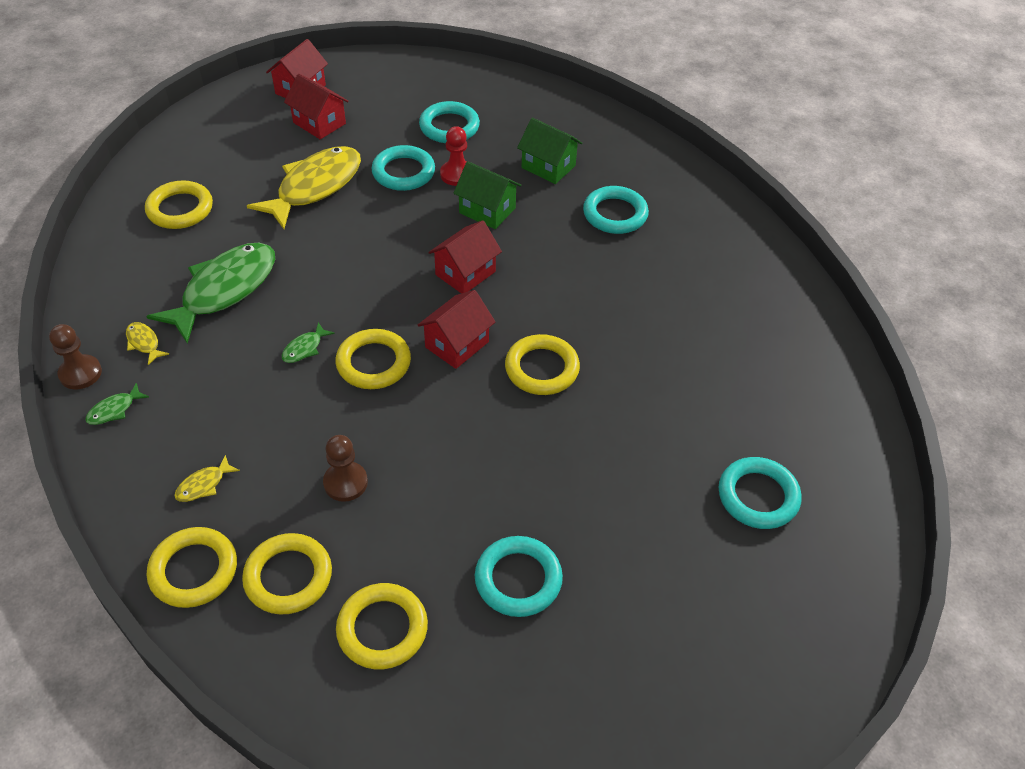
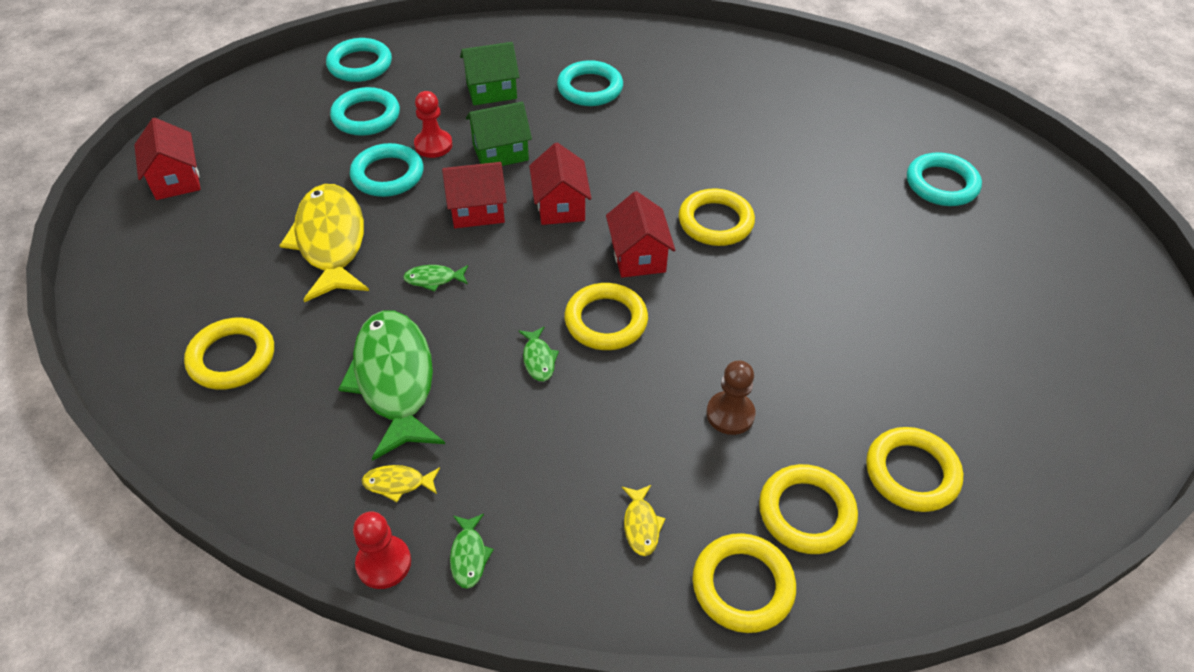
camera: 50 degrees left, 0 degrees up
brown pawn [49,324,102,389] -> red pawn [353,511,411,589]
red house [284,74,349,139] -> red house moved to [442,162,507,228]
turquoise ring [475,536,563,617] -> turquoise ring moved to [326,38,392,82]
none -> green fish [403,265,468,292]

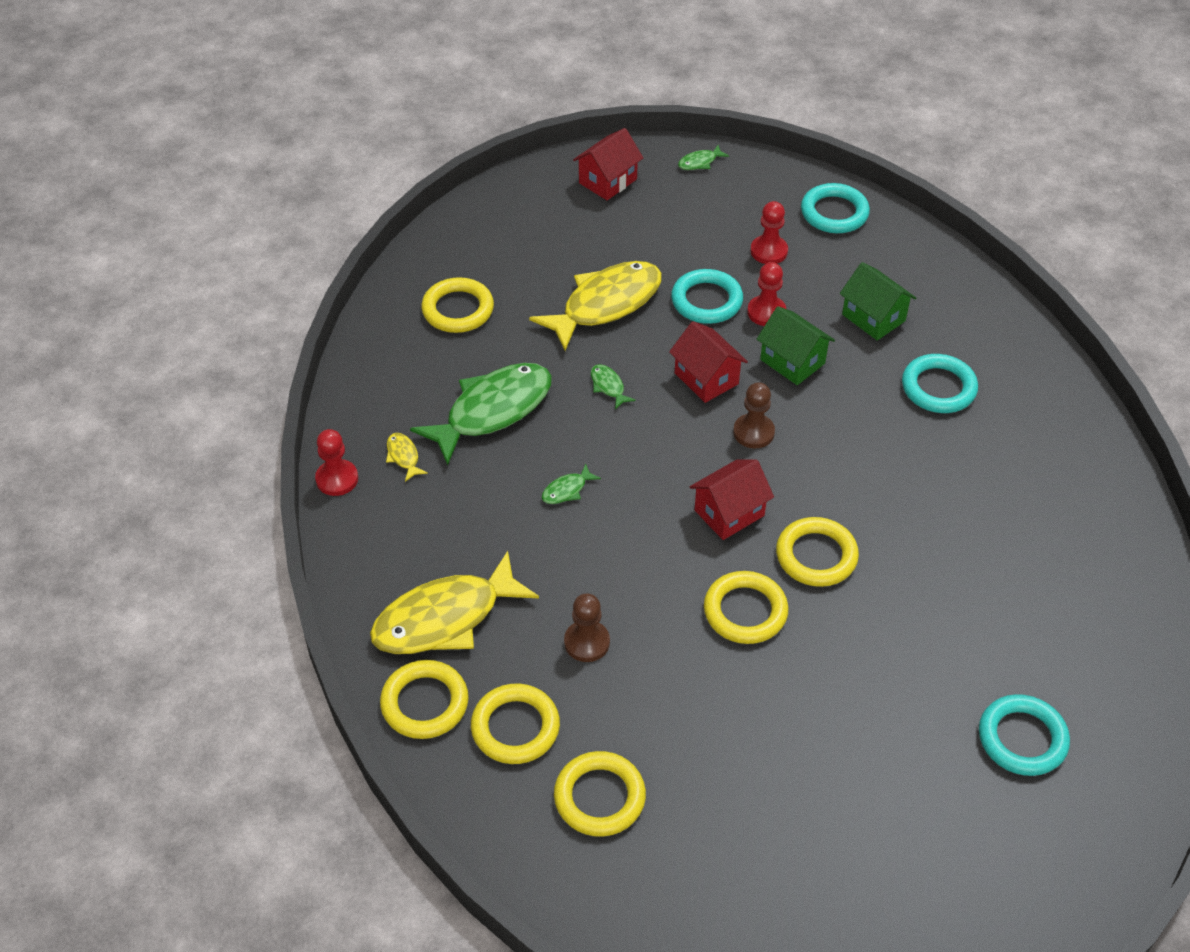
camera: 65 degrees right, 0 degrees up
turquoise ring [330,87,400,136] -> red pawn [750,201,788,264]
green fish [450,514,494,589] -> green fish moved to [678,145,729,170]
red house [529,143,591,225] -> brown pawn [733,382,775,448]
yellow ring [564,283,648,350] -> yellow ring moved to [704,571,789,644]
yellow fish [622,485,665,556] -> yellow fish [370,551,539,654], size x2.50

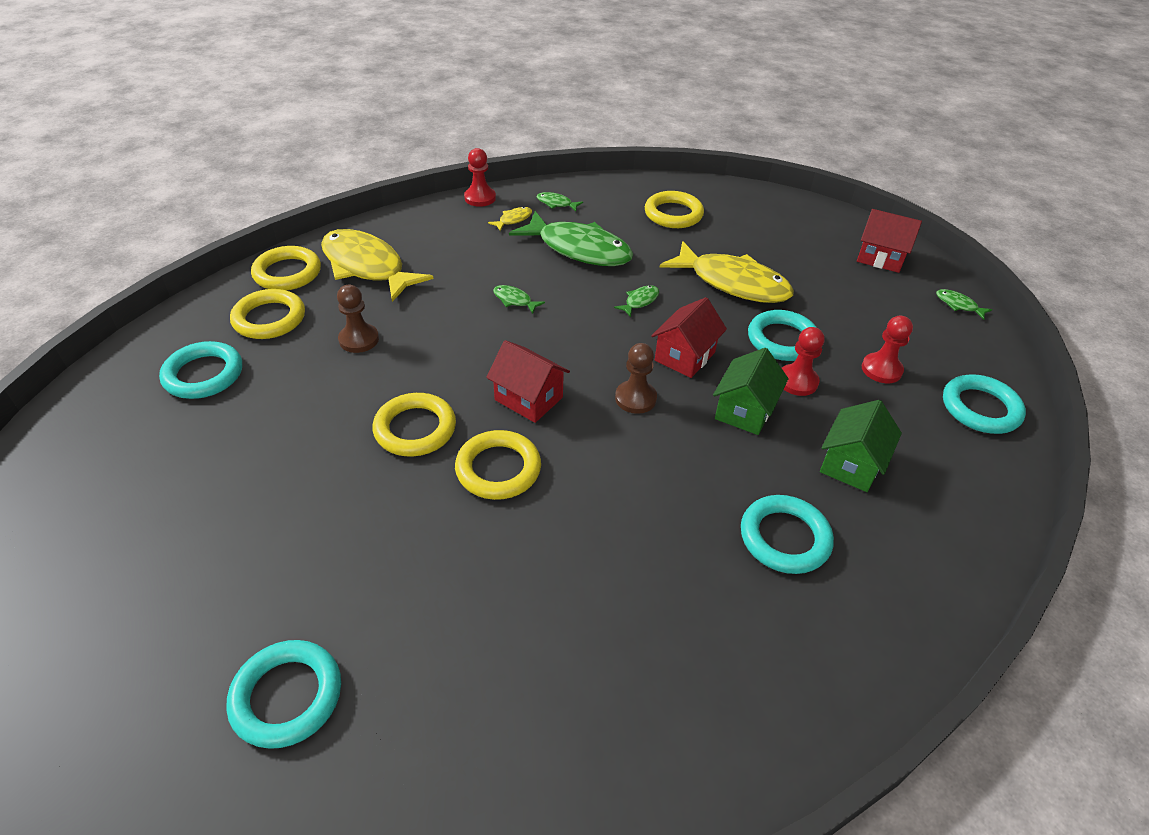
camera: 70 degrees right, 5 degrees down
yellow ring [554,751,646,837] -> turquoise ring [159,341,242,399]
none -> green fish [537,192,583,211]

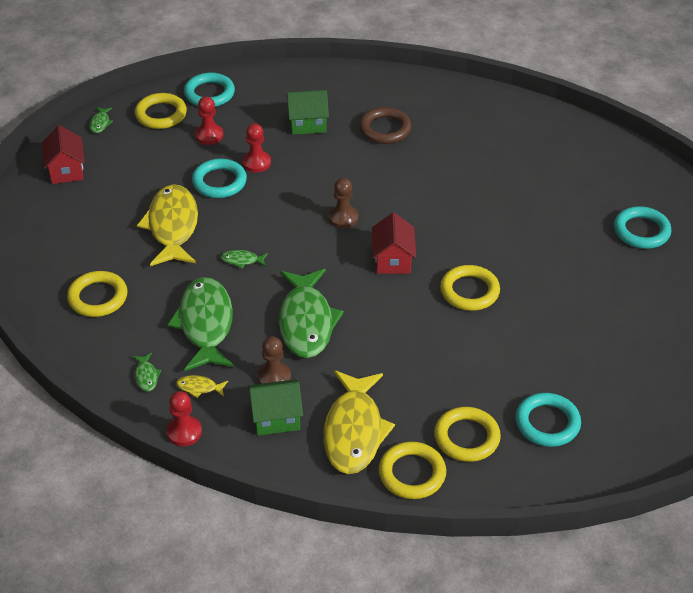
camera: 125 degrees left, 0 degrees up
brown pawn [337,285,379,353] -> brown pawn moved to [257,336,291,384]
yellow ring [455,430,541,500] -> yellow ring moved to [135,93,187,129]
green fish [493,285,545,314] -> green fish [279,269,344,358], size x2.50
red house [651,297,727,378] -> none
green house [713,348,789,435] -> green house moved to [248,379,303,436]
turquoise ring [741,495,834,574] -> brown ring [359,107,412,144]

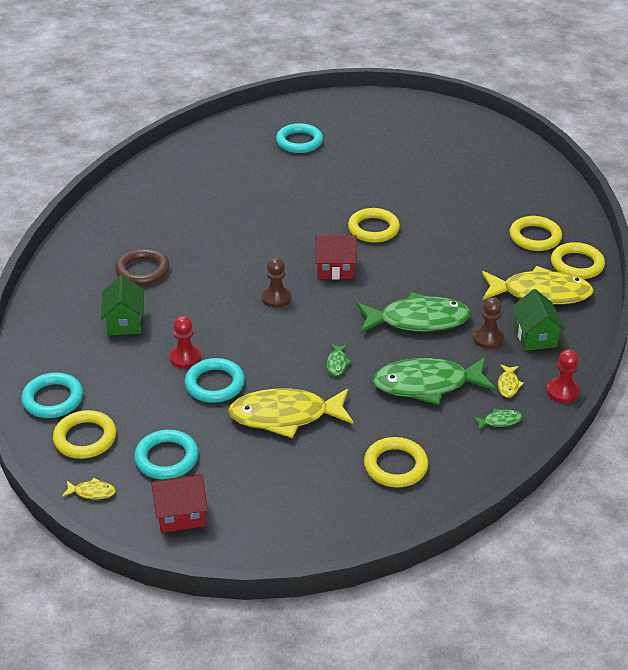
camera: 90 degrees left, 5 degrees down
green fish [89,107,113,133] -> yellow fish [62,478,116,499]
red pawn [195,96,223,145] -> none
turquoise ring [515,393,581,447] -> turquoise ring moved to [134,430,199,479]

